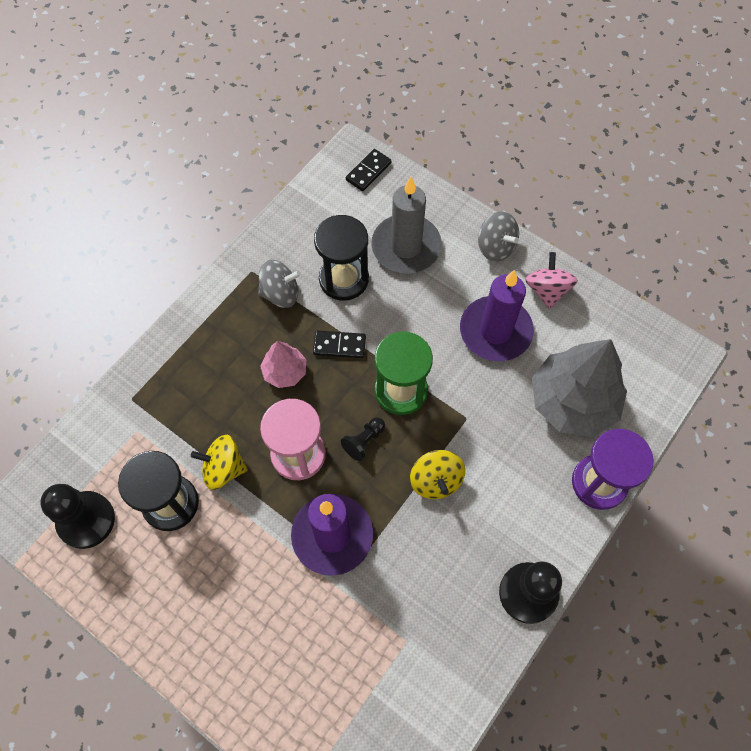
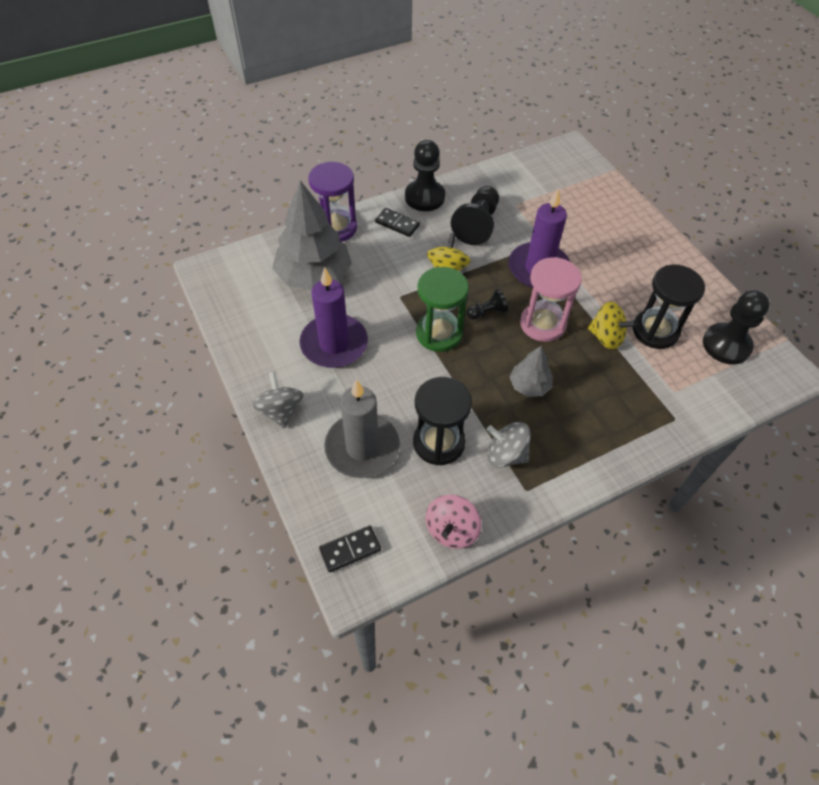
camera: 155 degrees left, 10 degrees down
pink tree [260,341,306,388] -> grey tree [510,346,553,397]
black domino [313,331,366,358] -> black domino moved to [375,208,420,237]
pink spinning top [525,252,578,309] -> pink spinning top moved to [426,494,481,549]
none -> black pawn [451,186,499,245]

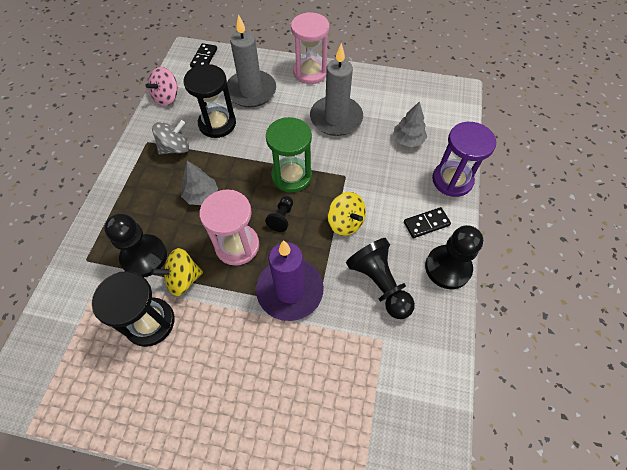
camera: 130 degrees right, 5 degrees up
grey spinning top [252,372,304,429] -> pink hourglass [291,12,329,84]
grey tree [272,180,352,291] -> grey tree [393,101,427,147], size x0.50
purple candle [300,267,368,368] -> grey candle [310,43,363,136]
pink spinning top [426,494,481,549] -> pink spinning top turned 120 degrees counterclockwise [145,67,178,106]
black pawn [703,290,770,365] -> black pawn moved to [104,213,167,277]

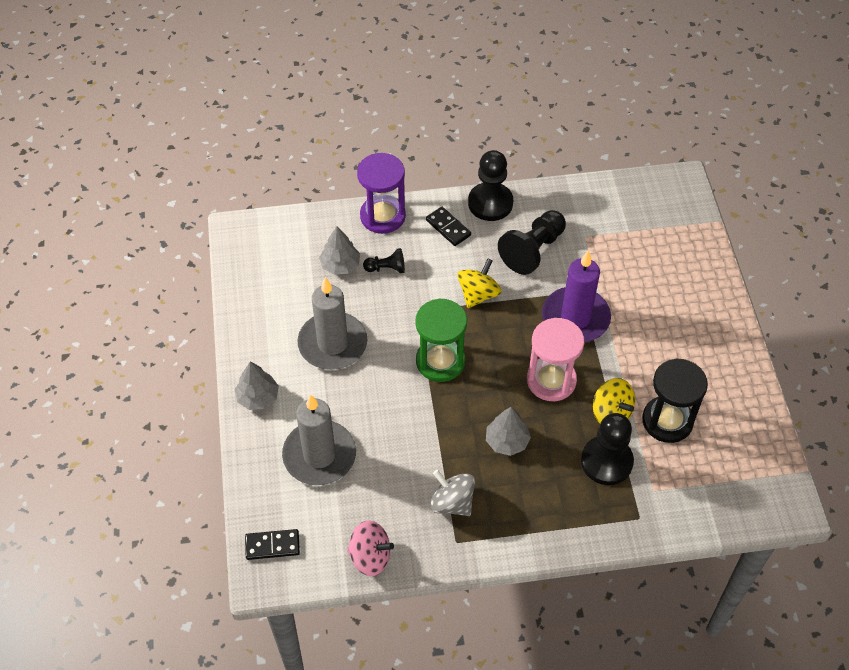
camera: 110 degrees left, 5 degrees down
black hourglass [184,64,236,138] -> none
black pawn [265,196,293,232] -> black pawn moved to [363,248,405,273]
pink hourglass [291,12,329,84] -> grey tree [234,361,279,410]

